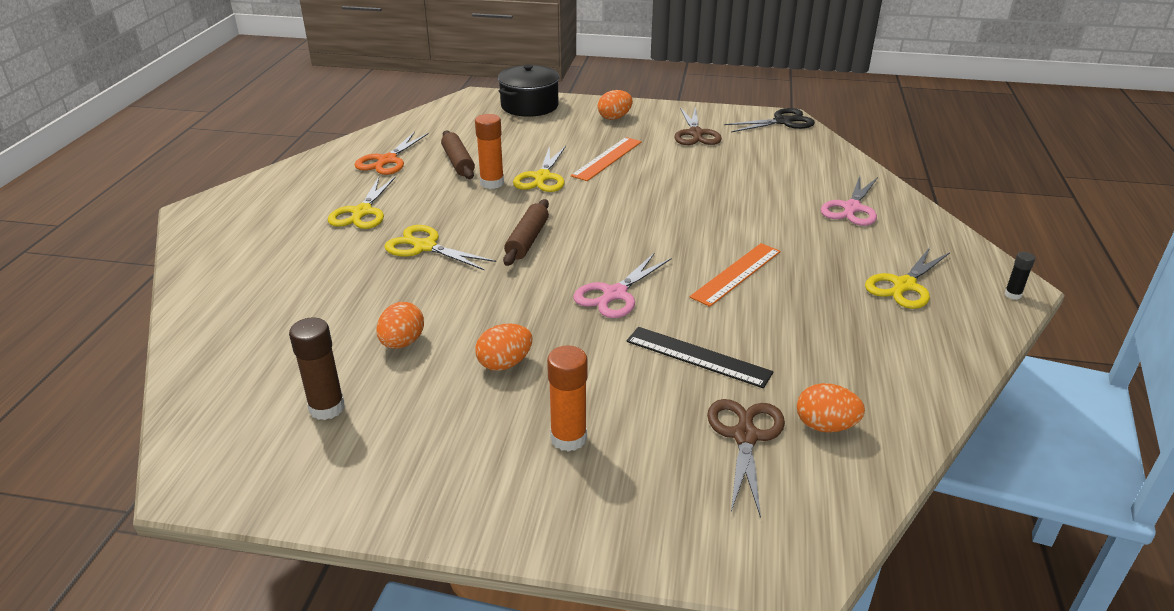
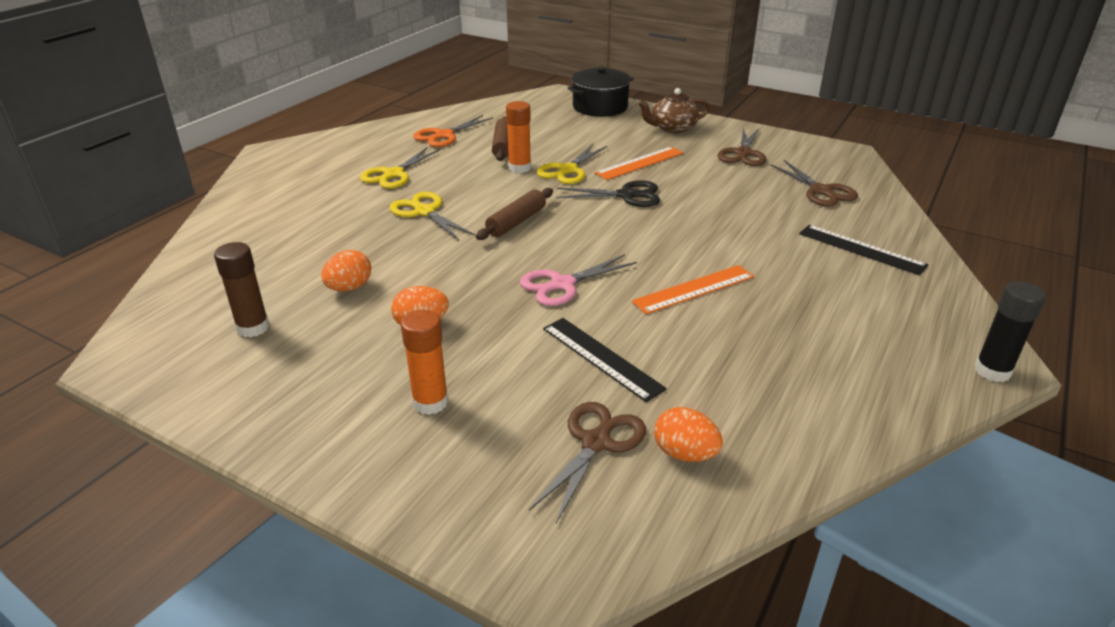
camera: 20 degrees right, 0 degrees up
orange egg [598,90,633,120] -> brown teapot [637,88,710,133]
black scissors [724,108,815,132] -> black scissors moved to [556,180,660,207]
pink scissors [821,176,878,226] -> black ruler [799,225,928,275]
yellow scissors [865,247,950,309] -> none
black glue stick [1005,252,1035,300] -> black glue stick [975,281,1046,382], size x1.83
none -> brown scissors [770,160,858,206]

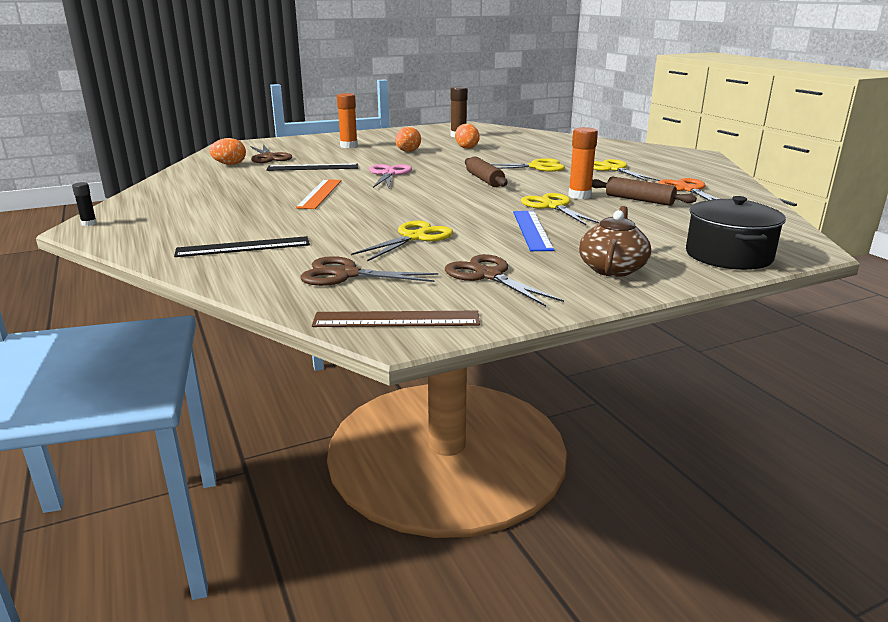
camera: 125 degrees right, 10 degrees down
black scissors [556,180,660,207] -> none
orange ruler [595,147,684,180] -> blue ruler [513,211,554,251]
black glue stick [975,281,1046,382] -> black glue stick [72,182,97,226], size x0.55
none -> brown ruler [312,311,480,327]
none -> yellow scissors [351,221,453,261]

